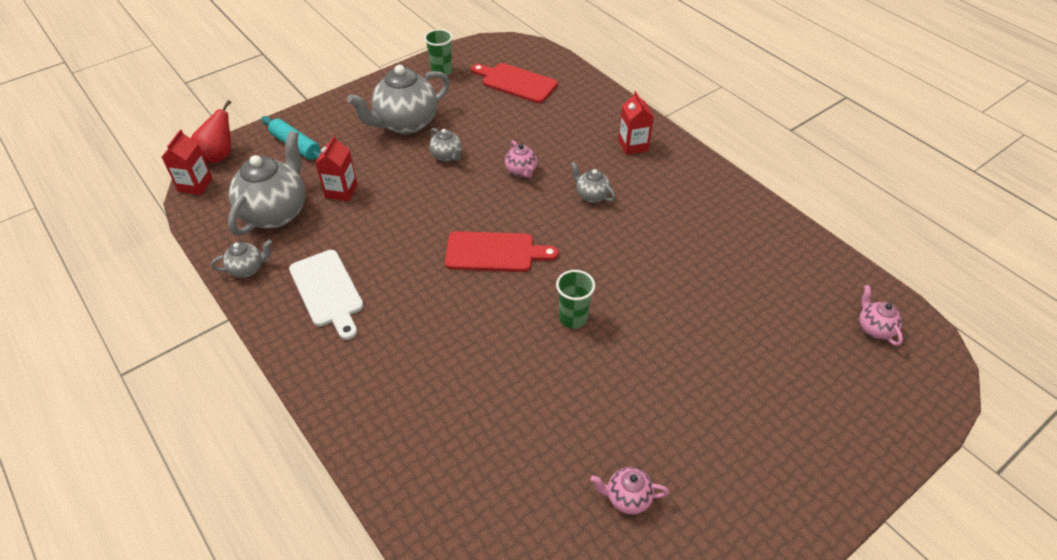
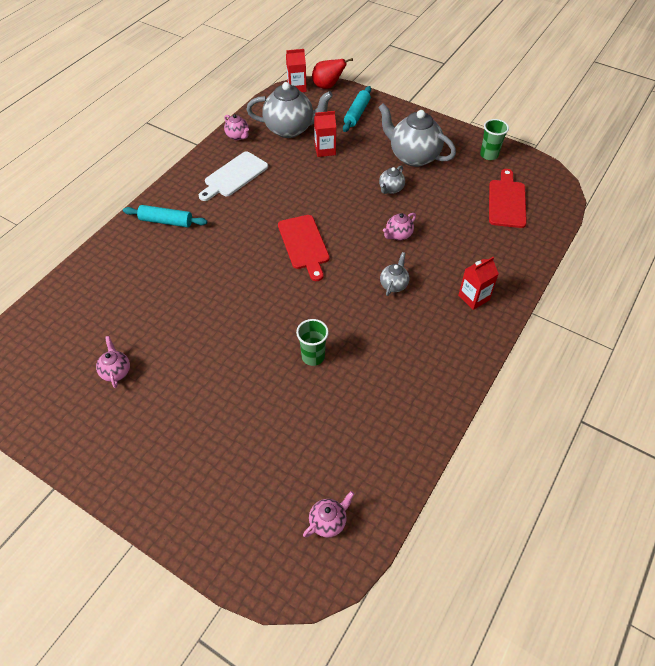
camera: 70 degrees right, 5 degrees up
grey teapot [211,240,272,277] -> pink teapot [224,114,249,140]
green cup [556,270,595,329] -> green cup moved to [296,319,329,366]
none -> turquoise rolling pin [123,205,207,227]

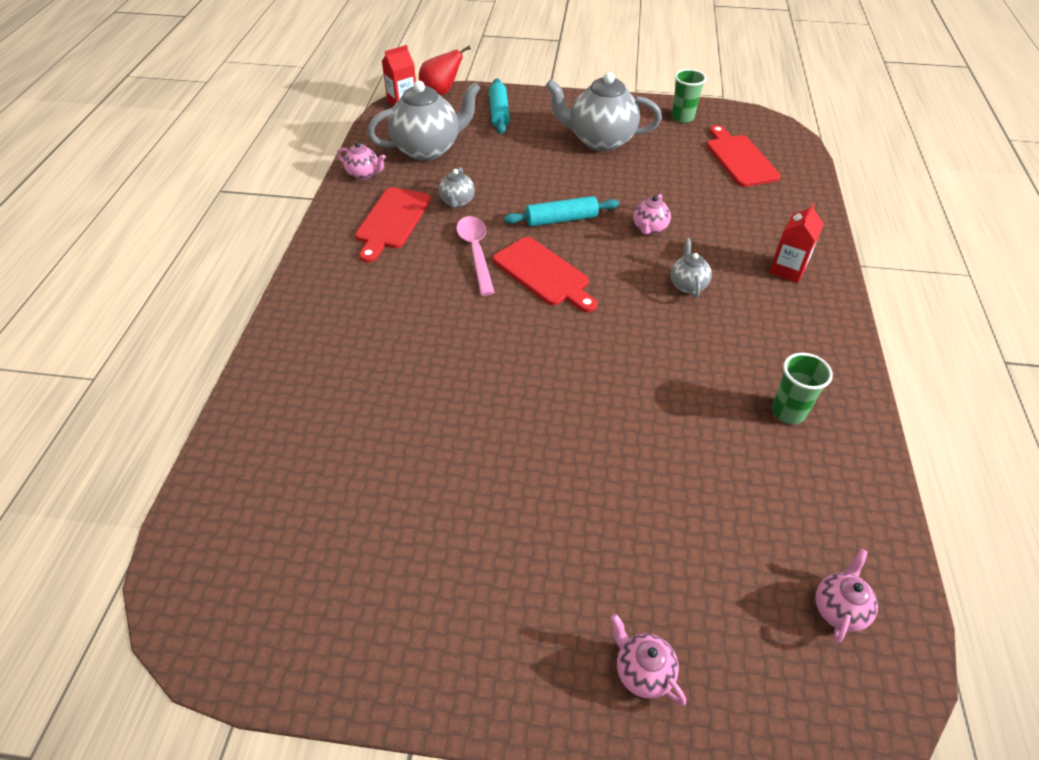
camera: 25 degrees left, 5 degrees down
pink teapot [96,336,130,388] -> pink teapot moved to [610,614,686,706]
turquoise rolling pin [123,205,207,227] -> turquoise rolling pin moved to [504,196,619,227]
white cutting board [199,151,268,201] -> red cutting board [355,187,431,263]
green cup [296,319,329,366] -> green cup moved to [772,353,833,424]
red carton [314,111,336,157] -> none
grey teapot [379,166,405,194] -> grey teapot moved to [439,167,475,208]
none -> pink spoon [456,216,495,296]

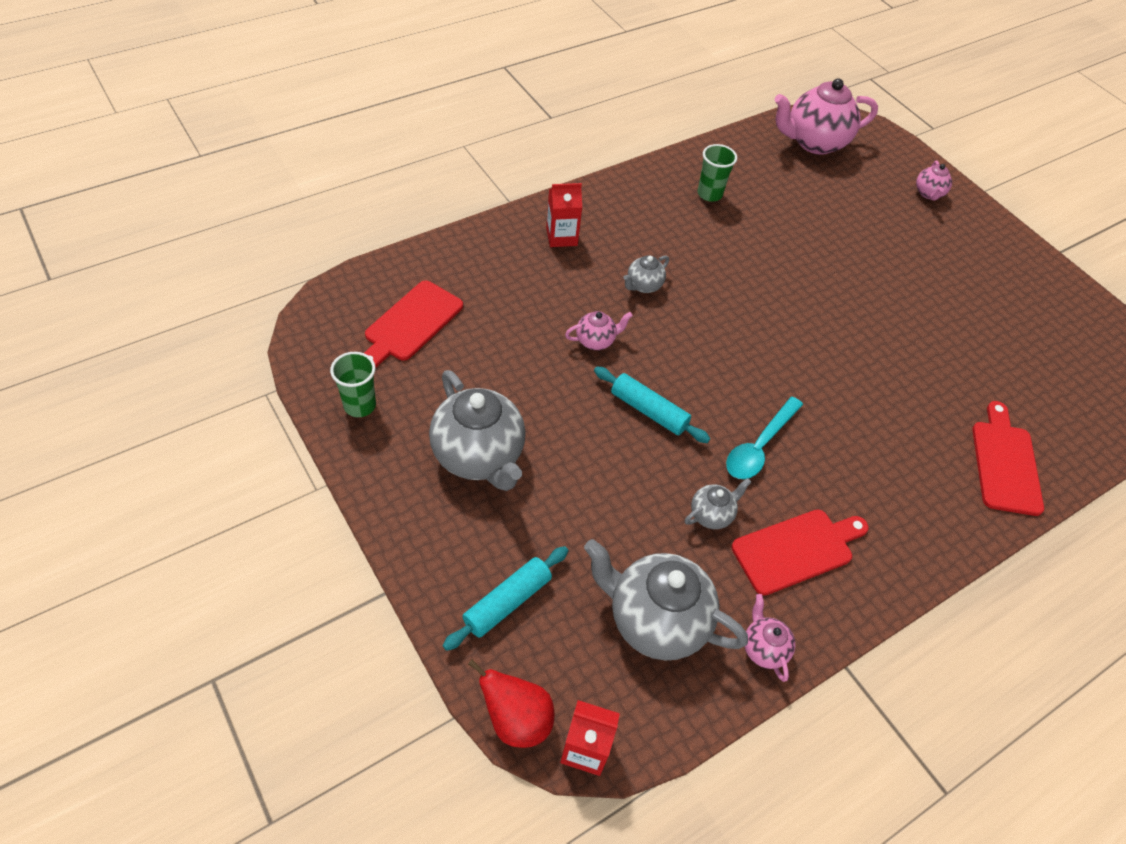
camera: 135 degrees left, 5 degrees up
pink spoon [456,216,495,296] -> turquoise spoon [726,397,803,479]
red cutting board [493,237,597,313] -> red cutting board moved to [972,401,1044,516]
pink teapot [815,549,878,643] -> pink teapot [775,78,878,155], size x2.09

